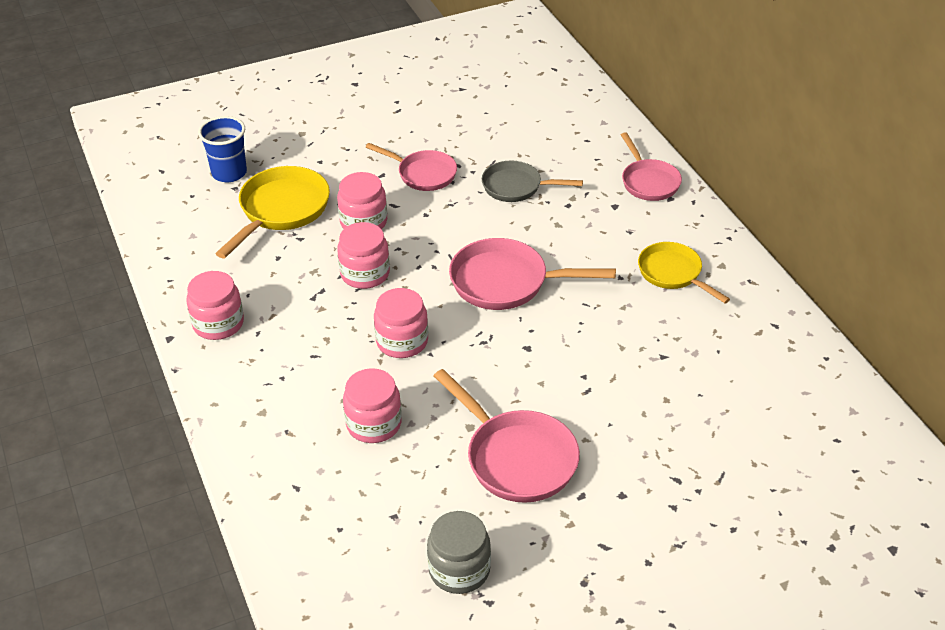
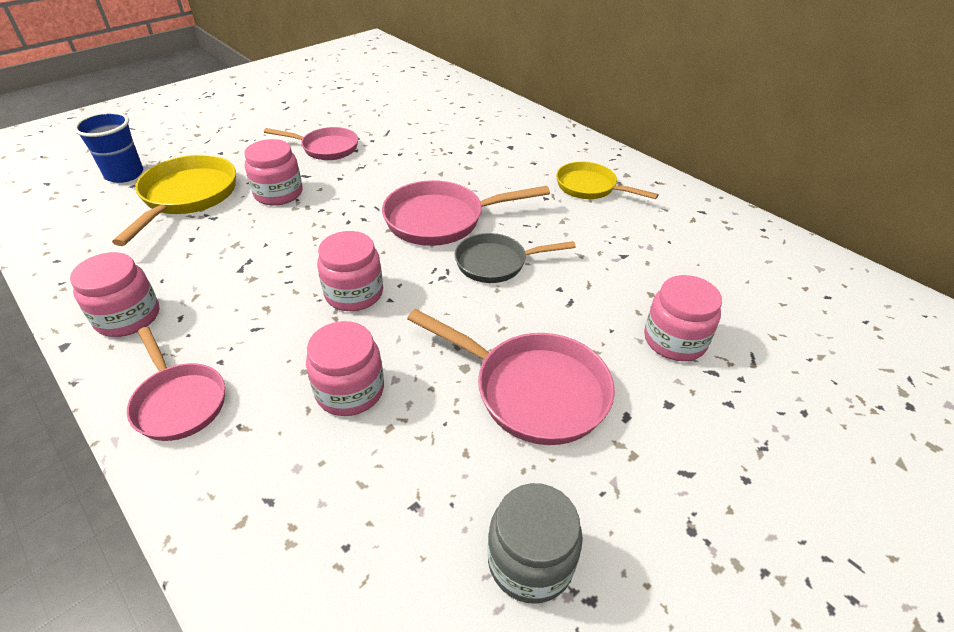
camera: 20 degrees left, 0 degrees up
pink jar [337,222,390,289] -> pink jar moved to [644,275,722,361]
grey pan [482,161,583,202] -> grey pan moved to [455,233,576,283]
pink pan [621,132,682,201] -> pink pan moved to [127,327,225,441]

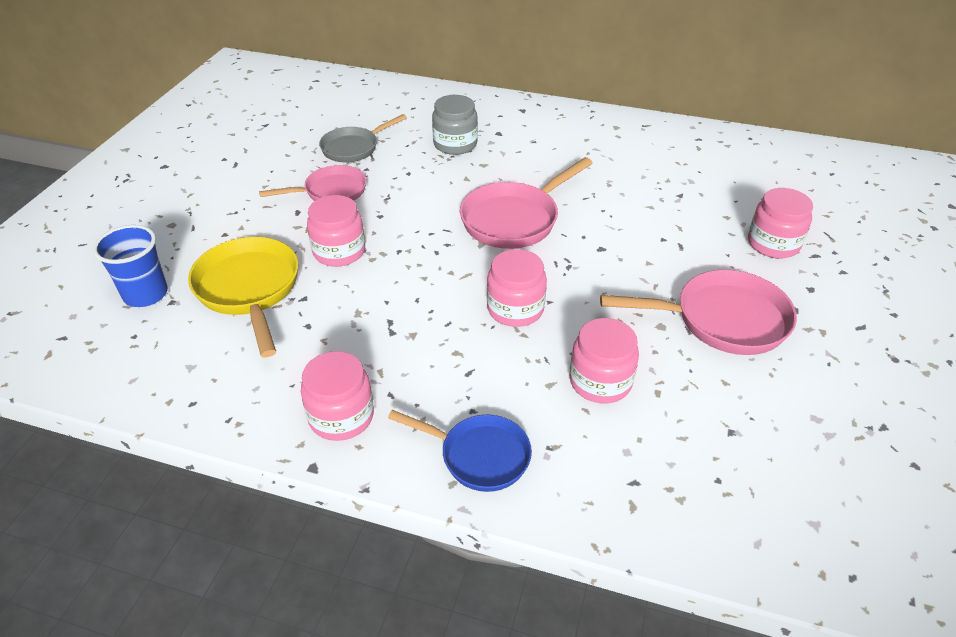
camera: 30 degrees left, 0 degrees up
pink pan [127,327,225,441] -> blue pan [388,410,532,492]
grey pan [455,233,576,283] -> grey pan moved to [319,114,407,162]
grey jar [488,483,583,603] -> grey jar moved to [432,95,478,155]
yellow pan [556,162,658,199] -> none

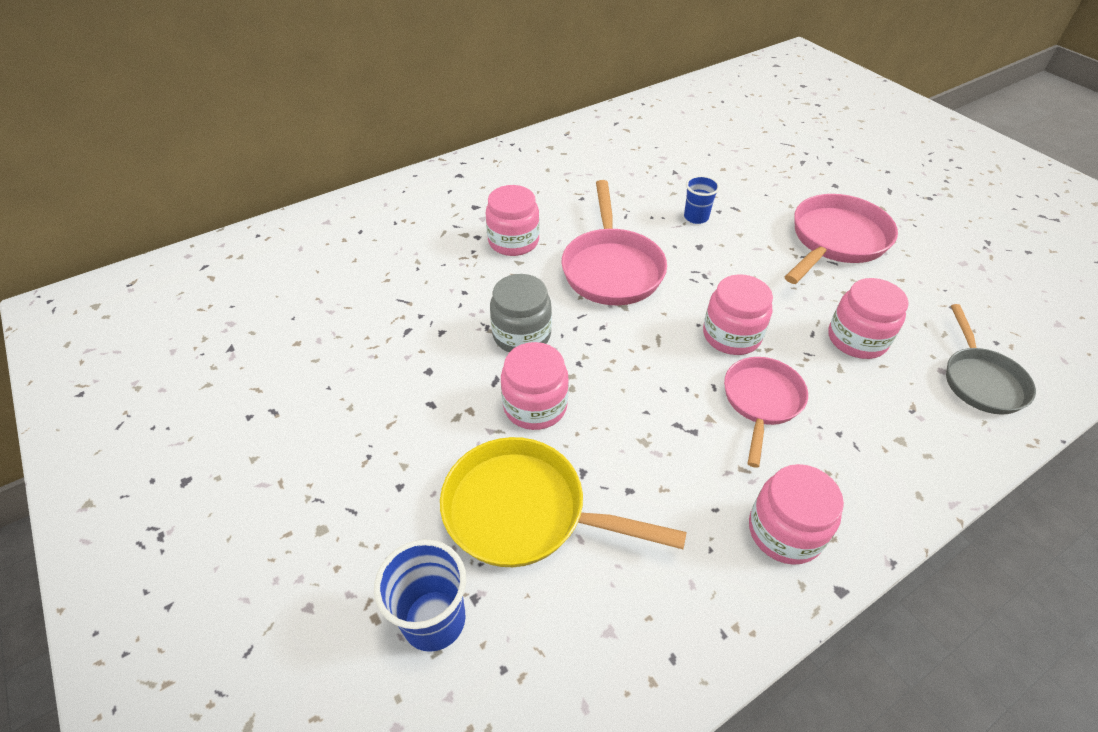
camera: 50 degrees left, 5 degrees up
pink pan [259,165,366,201] -> pink pan moved to [724,357,808,468]
grey pan [319,114,407,162] -> grey pan moved to [946,304,1036,415]
blue pan [388,410,532,492] -> none
grey jar [432,95,478,155] -> grey jar moved to [490,274,552,352]
pink jar [748,188,813,258] -> pink jar moved to [486,185,540,256]
none -> blue cup [684,176,720,224]

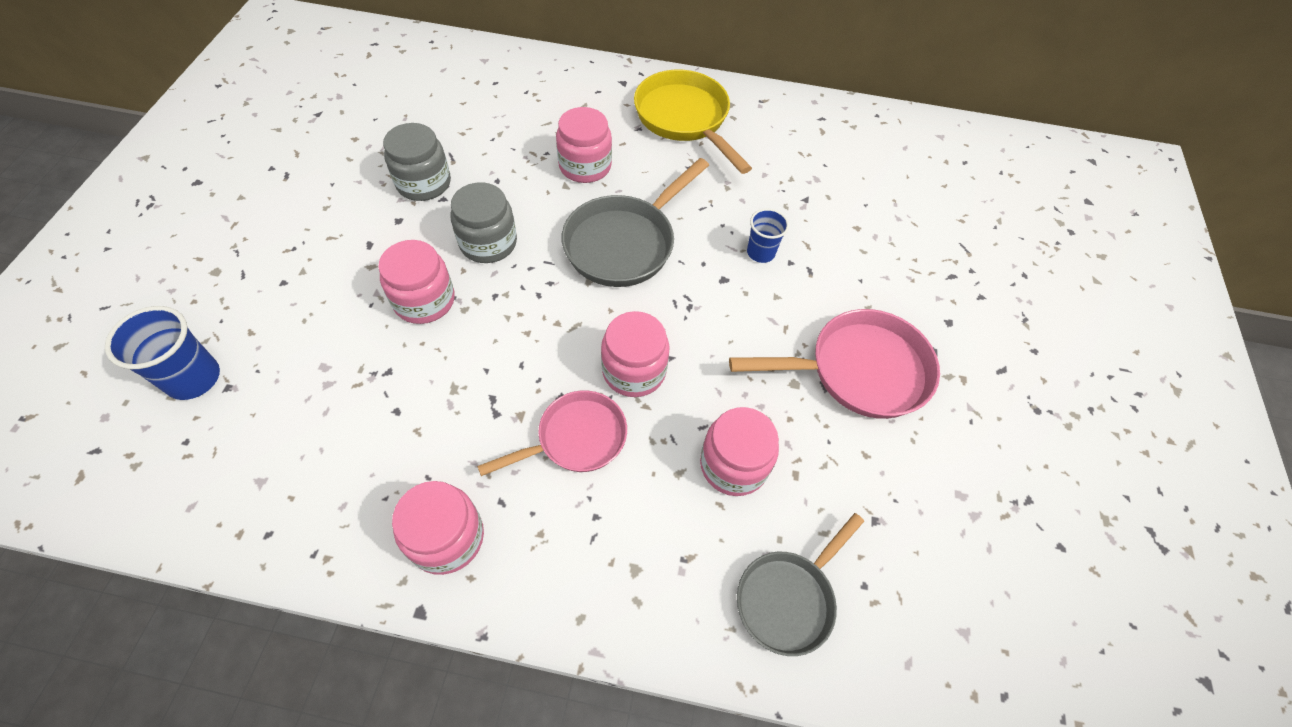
camera: 40 degrees right, 10 degrees up
yellow pan [440,437,687,567] -> yellow pan moved to [634,70,752,174]
pink pan [562,180,667,305] -> grey pan [562,158,709,287]
none -> grey jar [383,123,451,201]

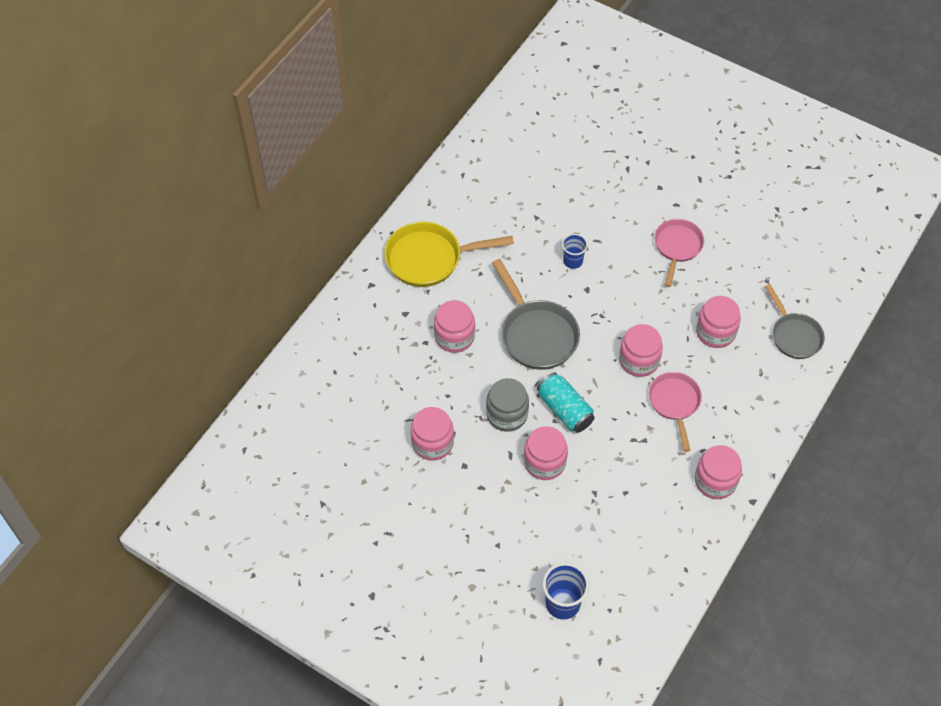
camera: 65 degrees left, 0 degrees up
grey jar [383,123,451,201] -> pink jar [411,407,454,461]
pink pan [729,309,940,419] -> pink pan [654,219,704,287], size x0.66
none -> turquoise can [537,372,595,433]

